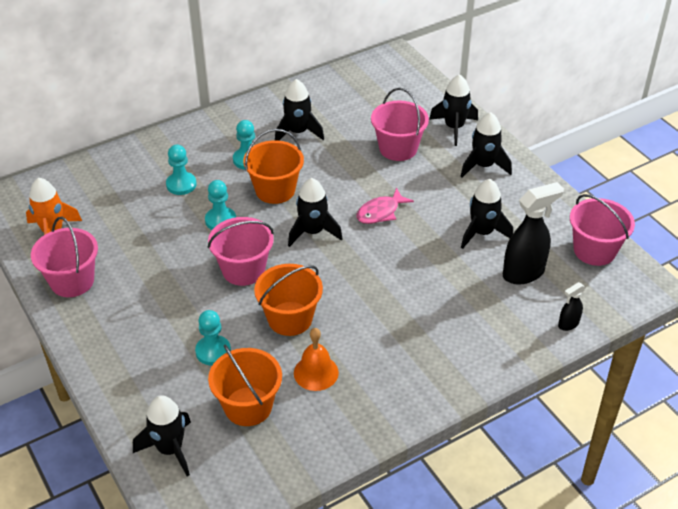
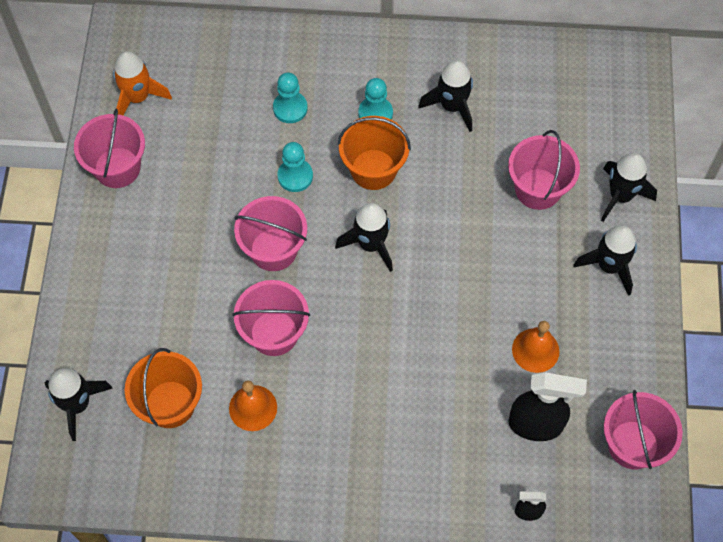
camera: 35 degrees right, 20 degrees up
turquoise pawn [195,310,231,366] -> none
orange bucket [254,264,323,336] -> pink bucket [232,280,310,356]
pink fish [357,188,414,224] -> none
black rocket [461,179,513,249] -> orange bell [512,321,559,373]

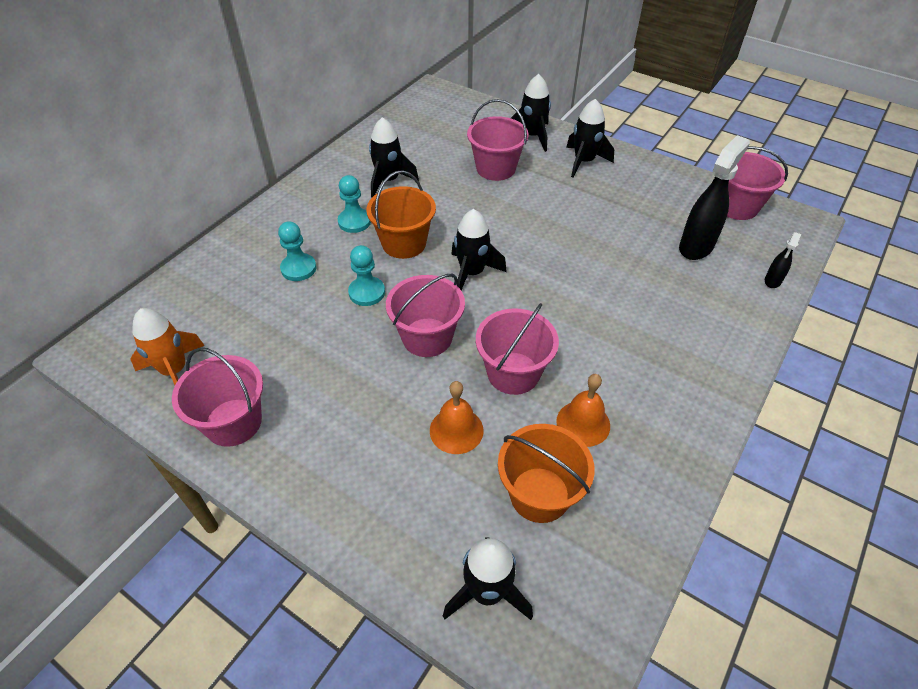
camera: 60 degrees left, 15 degrees down
orange bell [512,321,559,373] -> orange bell moved to [430,381,484,454]

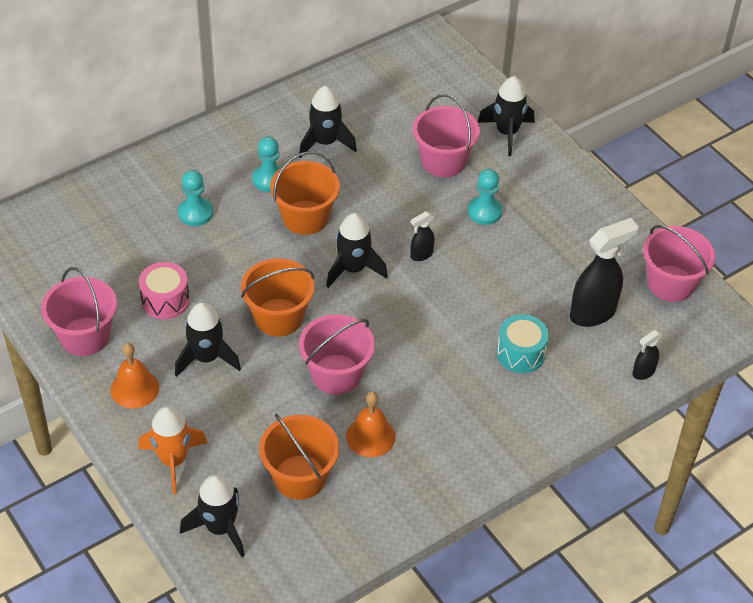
camera: 20 degrees right, 0 degrees up
orange rocket [130,308,205,385] -> orange rocket moved to [138,406,207,494]
turquoise pawn [348,245,385,306] -> turquoise pawn moved to [468,169,503,225]
pink bucket [386,274,465,357] -> orange bucket [241,258,315,337]
orange bell [430,381,484,454] -> orange bell moved to [111,343,159,409]
black rocket [566,99,614,178] -> black rocket moved to [175,302,241,377]
none -> pink drum [139,262,190,319]
none -> black spray bottle [410,211,435,261]
none -> turquoise drum [497,314,549,373]

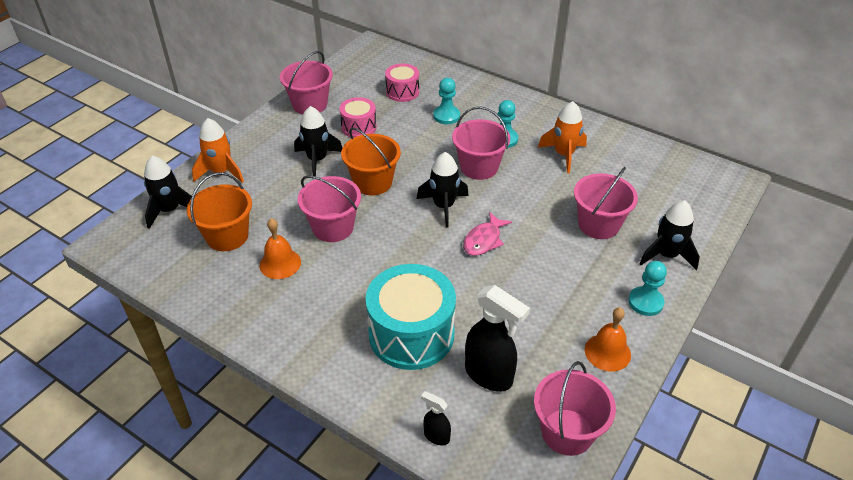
camera: 70 degrees right, 5 degrees down
orange bell [111,343,159,409] -> orange bell moved to [585,307,631,372]
orange bucket [270,151,340,235] -> pink bucket [452,107,510,180]
black rocket [299,86,357,158] -> orange rocket [538,101,587,173]
black spray bottle [410,211,435,261] -> pink fish [463,212,512,256]
turquoise pawn [468,169,503,225] -> turquoise pawn moved to [628,261,667,316]
turquoise drum [497,314,549,373] -> turquoise drum [366,264,456,370], size x1.85
none -> pink drum [385,63,419,102]

